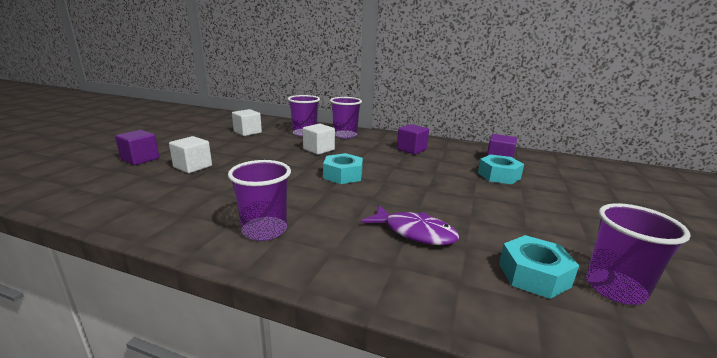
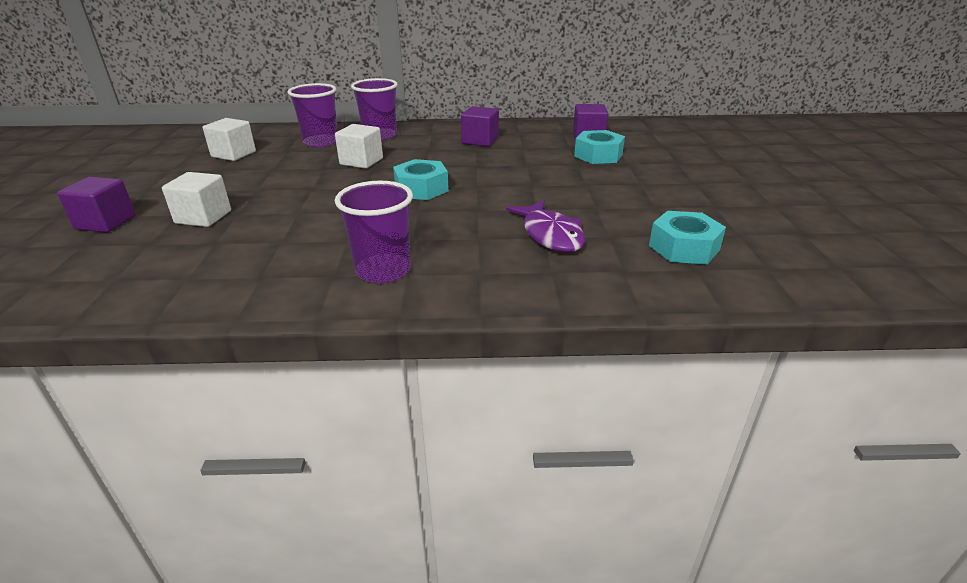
camera: 20 degrees left, 10 degrees up
purple fish [361,205,459,245] -> purple fish turned 60 degrees clockwise [506,200,585,252]
purple cup [586,203,691,305] -> none

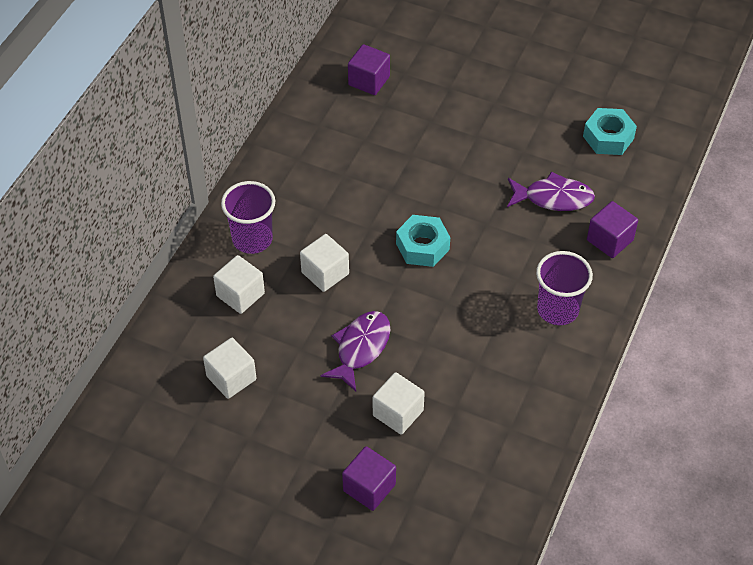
camera: 65 degrees left, 20 degrees up
purple cup [288,83,338,147] -> white cube [213,255,265,314]
purple cube [461,106,499,147] -> purple cube moved to [587,201,638,258]
turquoise nut [574,130,625,164] -> none
none -> purple fish [321,311,390,391]

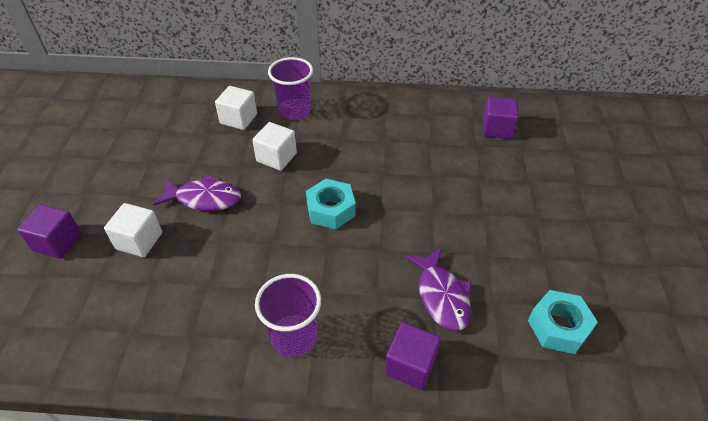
camera: 70 degrees right, 5 degrees down
white cube [203,338,256,399] -> none

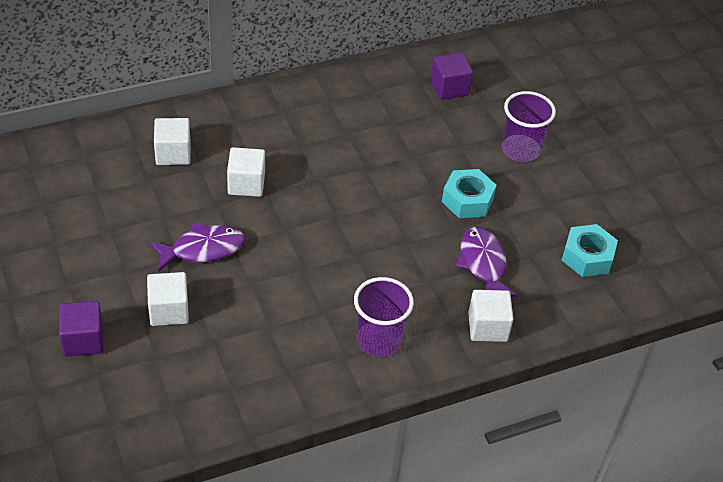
camera: 30 degrees left, 0 degrees up
purple cup [268,57,313,120] -> purple cup moved to [502,91,556,162]
turquoise nut [306,179,356,229] -> turquoise nut moved to [442,169,497,218]
purple cube [385,322,441,390] -> white cube [468,290,513,342]
purple fish [405,248,471,331] -> purple fish turned 150 degrees counterclockwise [455,227,518,297]

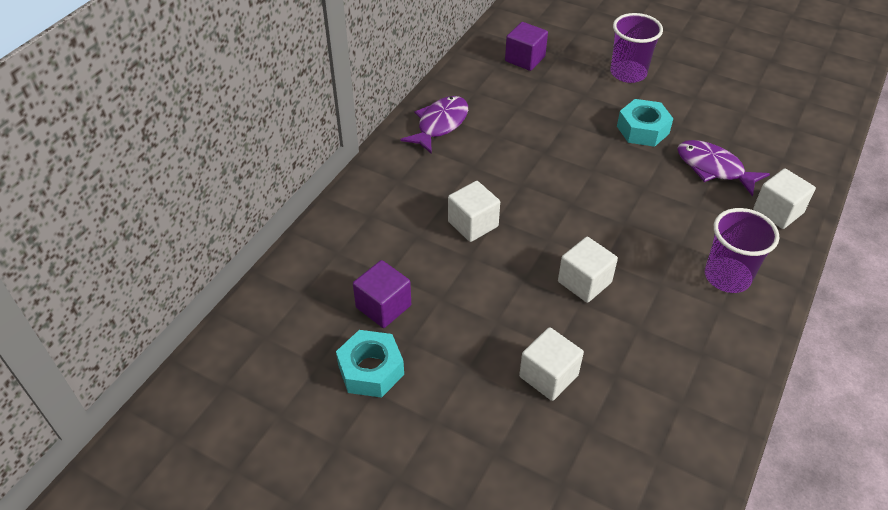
camera: 35 degrees left, 0 degrees up
purple cube [59,301,103,357] -> purple cube moved to [353,260,411,328]
purple fish [149,223,245,272] -> purple fish moved to [400,96,468,154]
white cube [154,118,191,165] -> white cube moved to [558,237,618,303]
turquoise nut [562,224,618,277] -> turquoise nut moved to [336,330,404,398]

